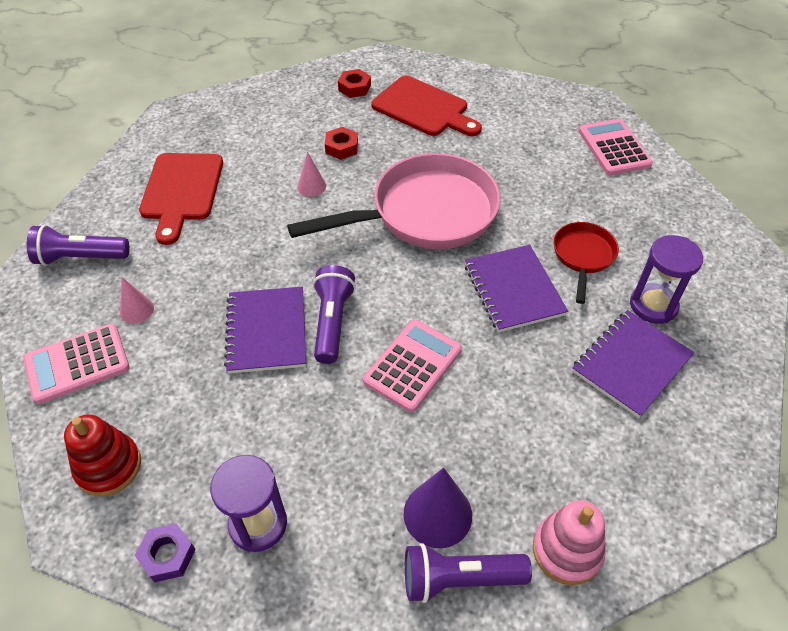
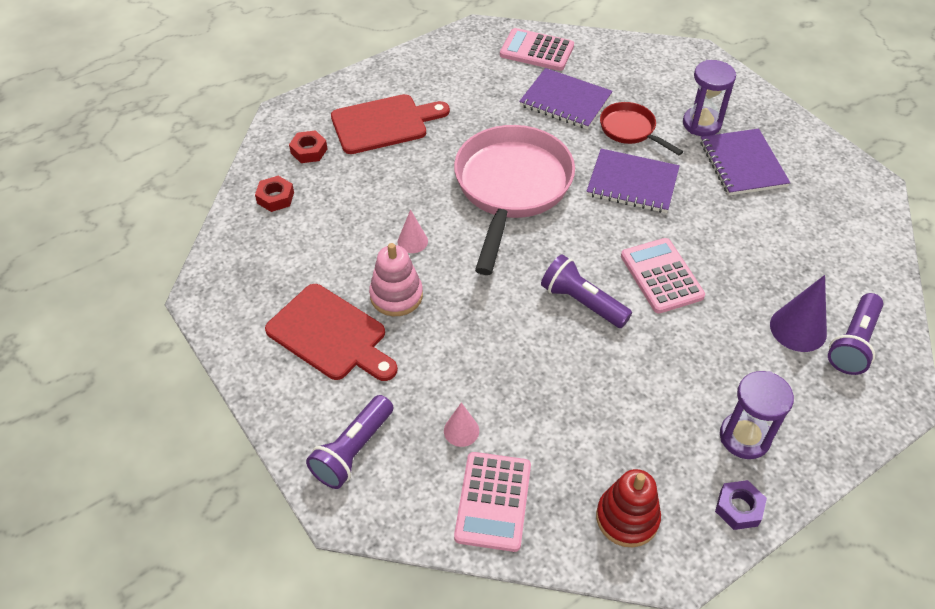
camera: 55 degrees left, 0 degrees up
purple notebook [224,287,306,374] -> purple notebook moved to [519,68,613,129]
red nut [325,127,358,160] -> red nut moved to [255,176,294,212]
pink stacking toy [533,500,606,585] -> pink stacking toy moved to [369,243,423,316]

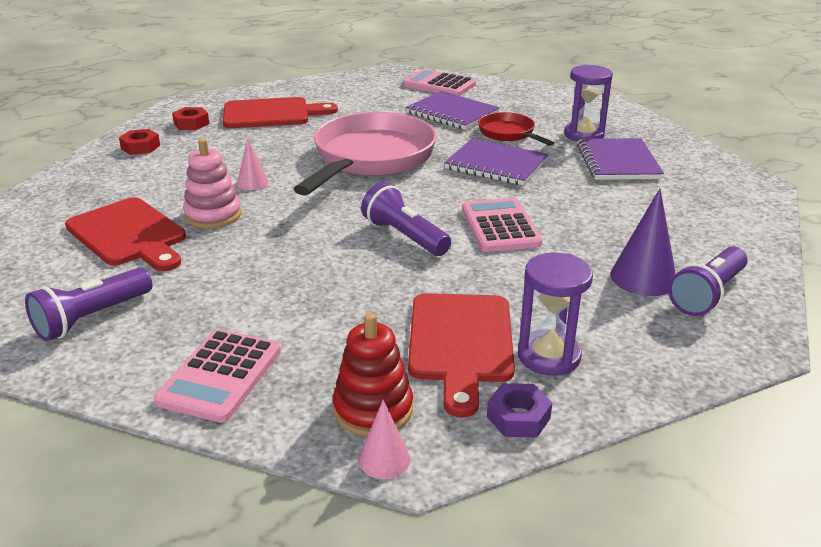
camera: 10 degrees right, 20 degrees down
pink cone [444,402,479,447] -> pink cone moved to [359,400,411,479]
none -> red cutting board [408,293,515,418]

